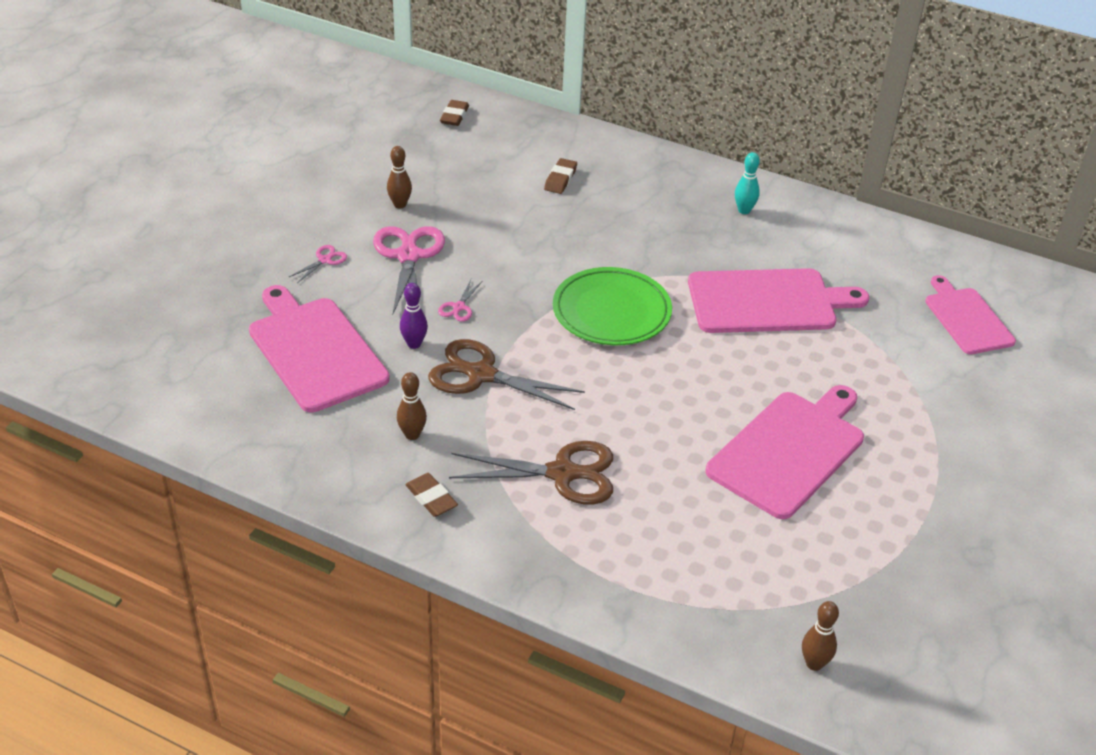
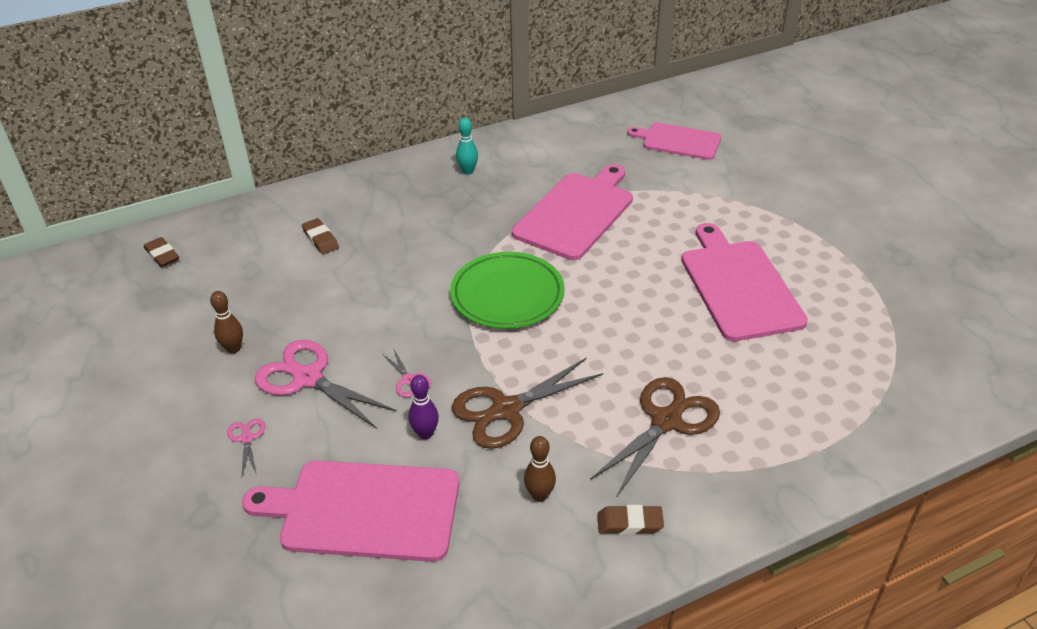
camera: 50 degrees left, 0 degrees up
brown bowling pin [802,601,839,671] -> none

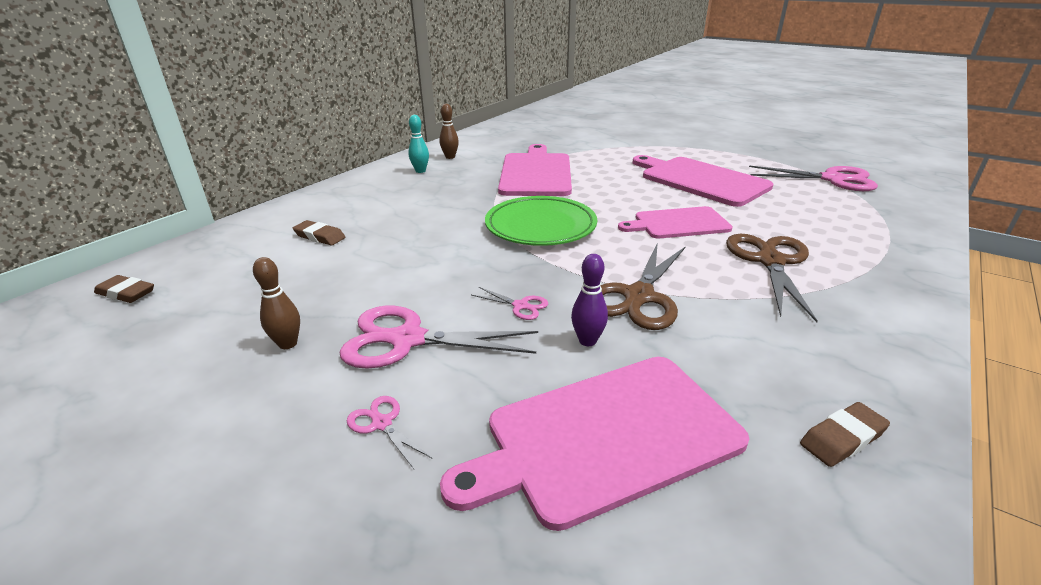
camera: 30 degrees left, 10 degrees down
brown bowling pin [524,436,556,502] -> brown bowling pin moved to [439,104,459,159]
brown eraser [597,505,664,535] -> brown eraser moved to [800,402,890,467]
pink cutting board [627,122,721,160] -> pink cutting board moved to [618,206,733,238]
none -> pink scissors [749,165,878,191]

